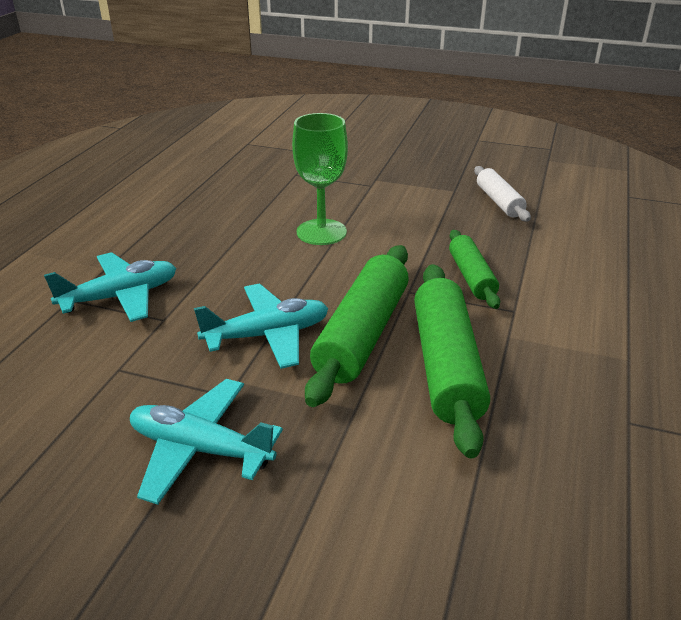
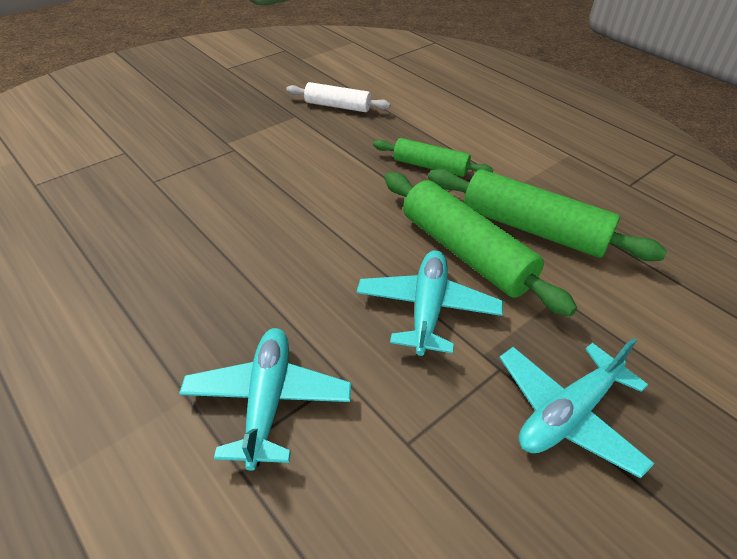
camera: 60 degrees left, 10 degrees up
green goblet [292,113,348,245] -> none

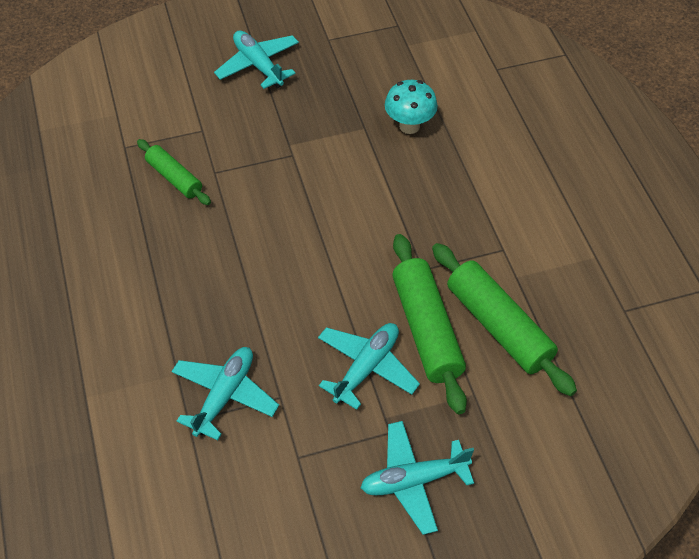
camera: 25 degrees right, 10 degrees up
white rolling pin [286,82,390,112] -> turquoise mushroom [385,80,438,134]
green rolling pin [373,138,493,177] -> green rolling pin moved to [137,139,211,205]
none -> turquoise plane [214,30,299,89]

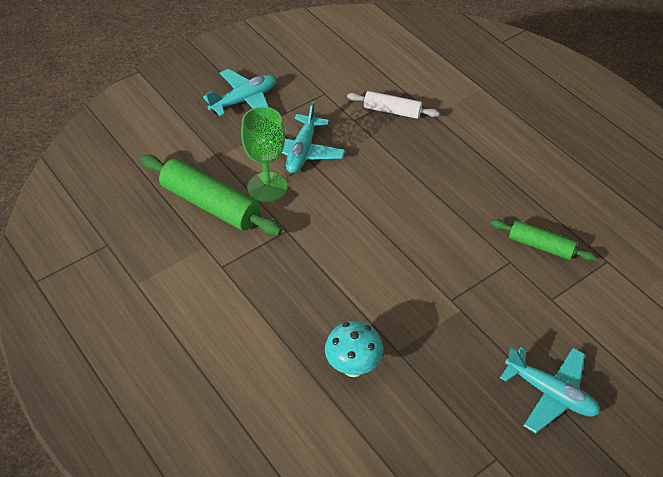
camera: 160 degrees right, 5 degrees down
turquoise plane [171,347,279,440] -> white rolling pin [347,91,440,119]
green rolling pin [392,234,467,414] -> green goblet [241,107,287,202]

